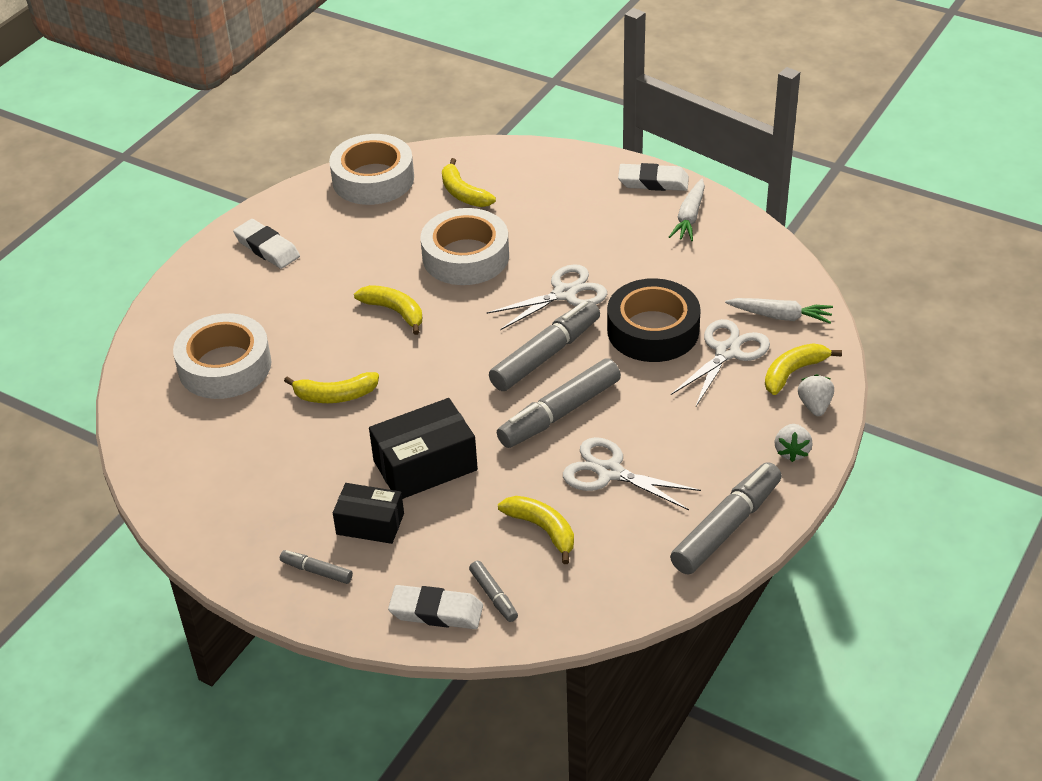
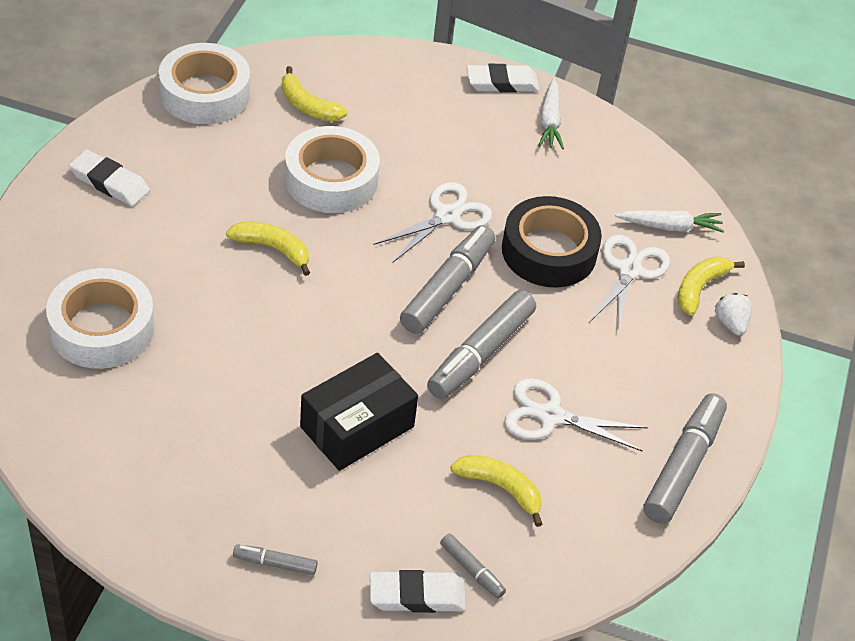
camera: 20 degrees left, 5 degrees up
yellow banana [284,372,379,403] -> none
black box [333,483,404,544] -> none
white strawberry [775,424,812,462] -> none

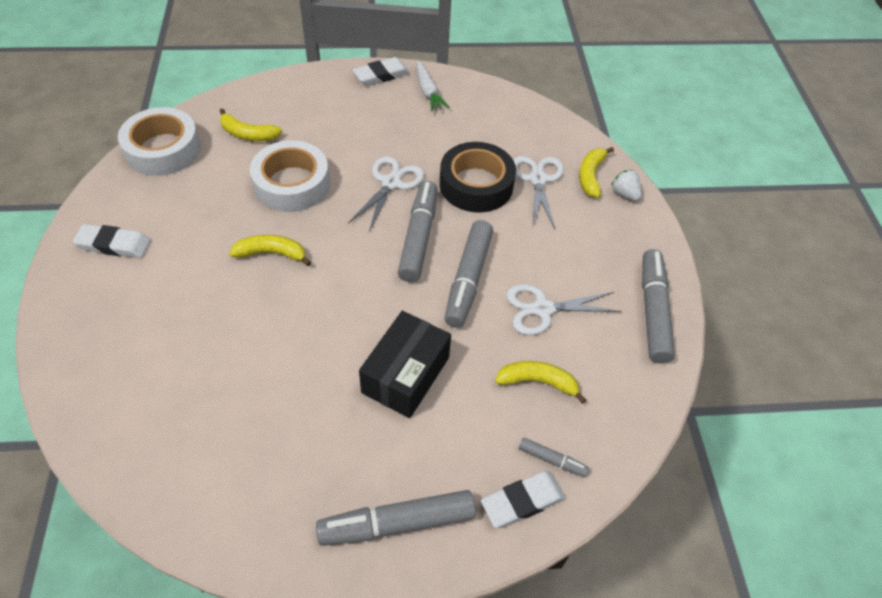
camera: 20 degrees left, 5 degrees up
white tape [46,268,155,369] -> none
grey marker [233,544,318,575] -> grey marker [316,490,476,546], size x2.07
white carrot [615,210,724,233] -> none

